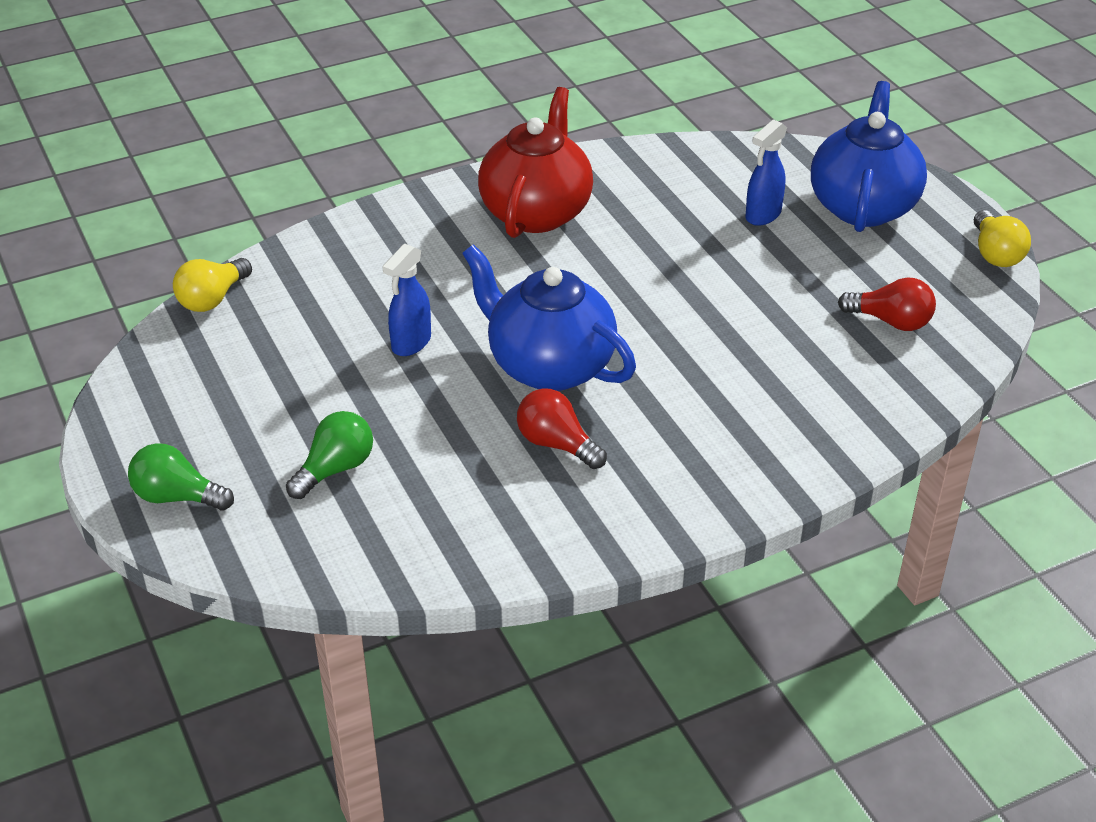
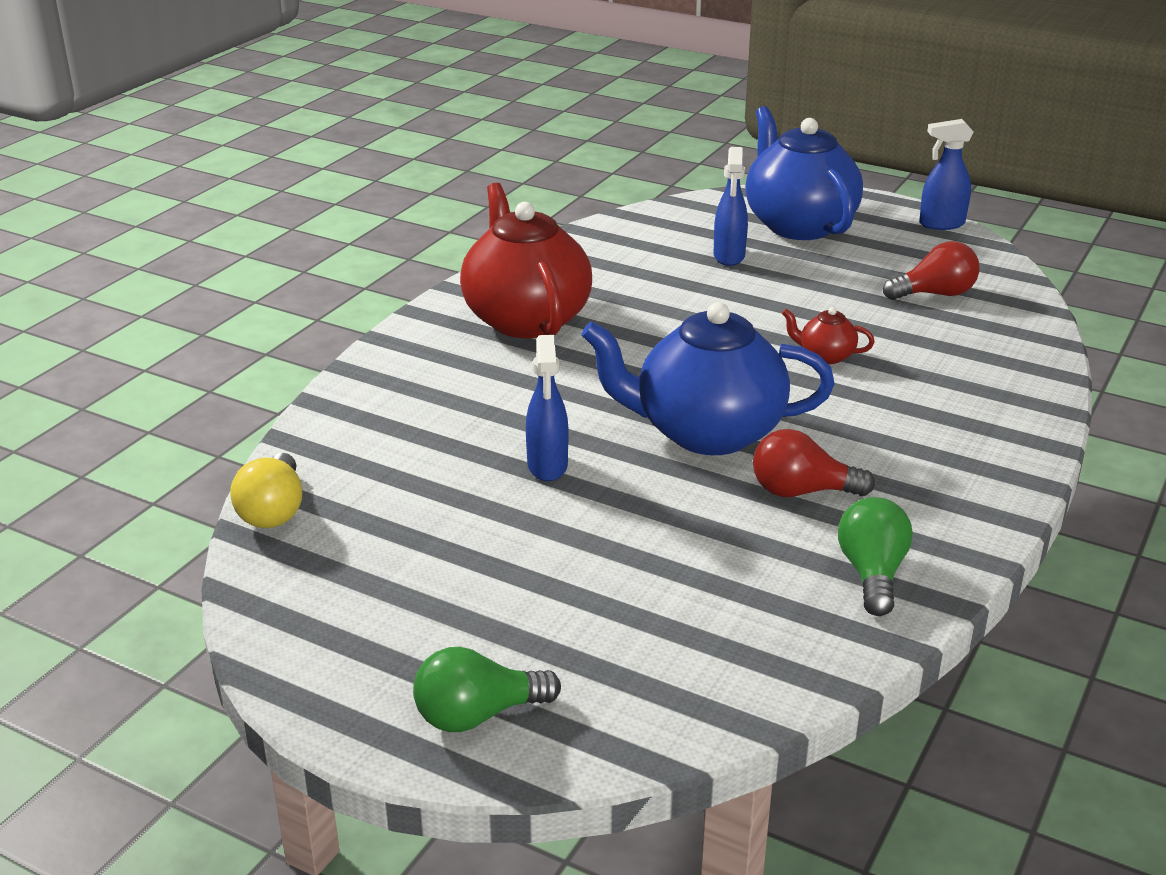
camera: 35 degrees left, 10 degrees down
green light bulb [286,411,373,499] -> green light bulb moved to [838,497,913,616]
yellow light bulb [974,210,1031,267] -> blue spray bottle [919,119,974,230]
none -> red teapot [782,307,875,364]

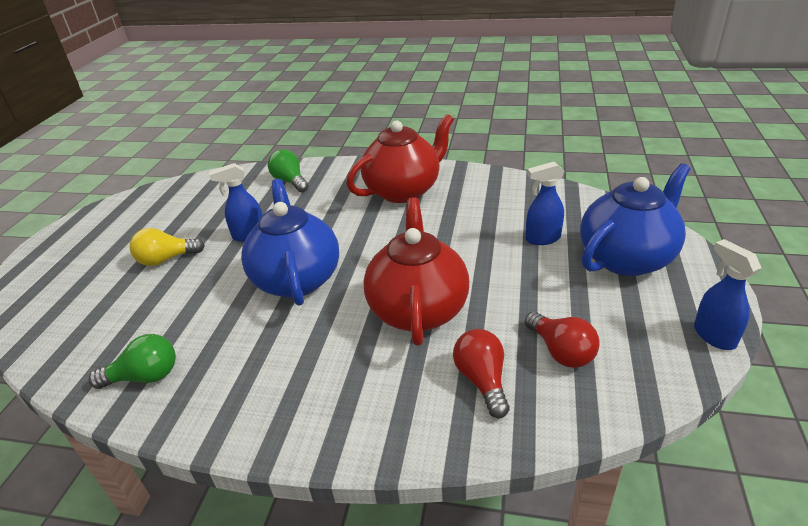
camera: 75 degrees right, 5 degrees up
yellow light bulb [230,453,302,528] -> yellow light bulb moved to [130,228,205,266]
green light bulb [413,647,561,732] -> green light bulb moved to [268,149,309,192]
red light bulb [753,429,875,497] -> red light bulb moved to [453,329,510,418]
red teapot [782,307,875,364] -> red teapot [363,197,469,346], size x2.42

